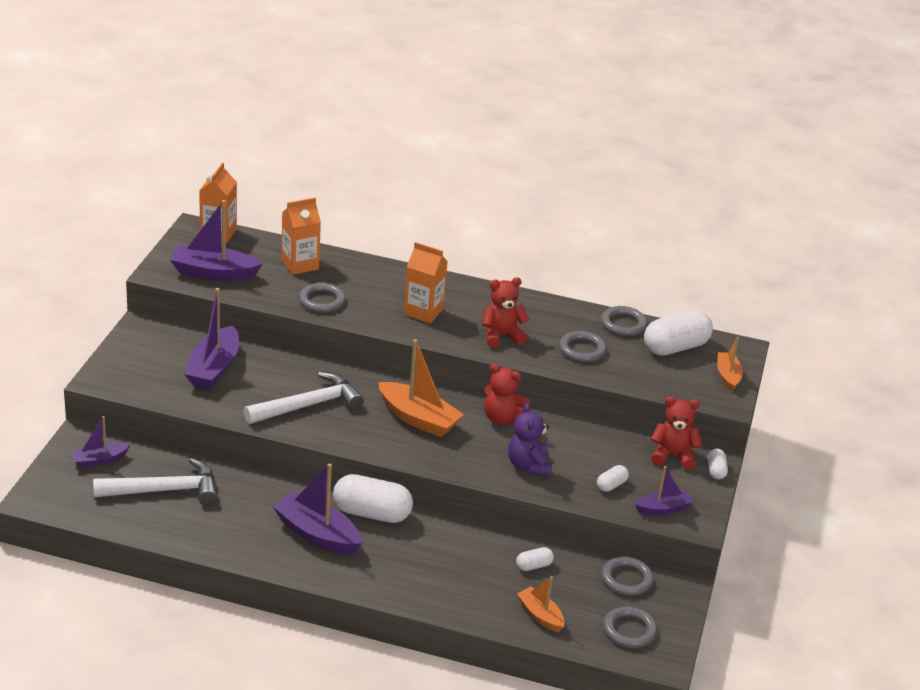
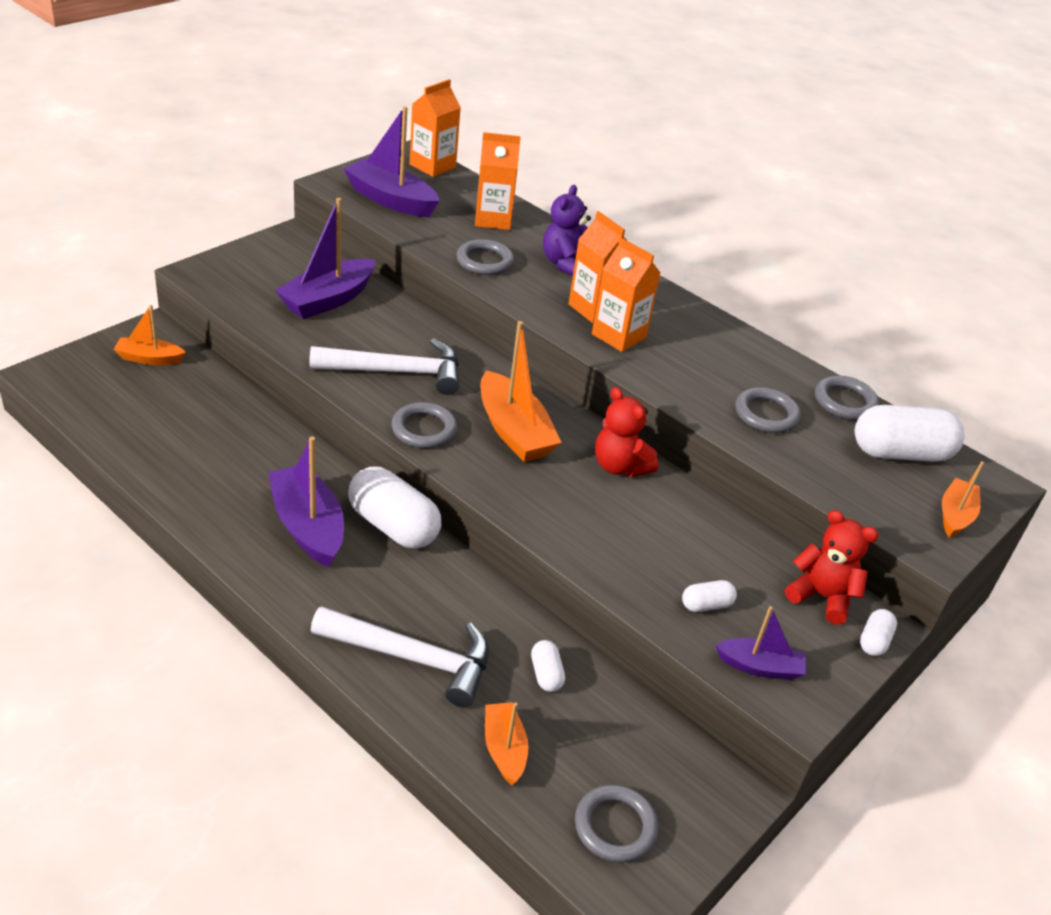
camera: 25 degrees right, 5 degrees up
purple boat [71,416,130,468] -> orange boat [113,305,186,365]
white hammer [93,458,218,505] -> white hammer moved to [311,606,489,707]
red teddy bear [482,278,529,348] -> none
purple teddy bear [508,403,552,477] -> purple teddy bear moved to [543,185,591,276]
white capsule [516,547,554,571] -> white capsule turned 75 degrees clockwise [531,640,565,692]
grey ring [601,557,653,596] -> grey ring moved to [391,402,457,448]
none -> orange carton [592,238,660,352]

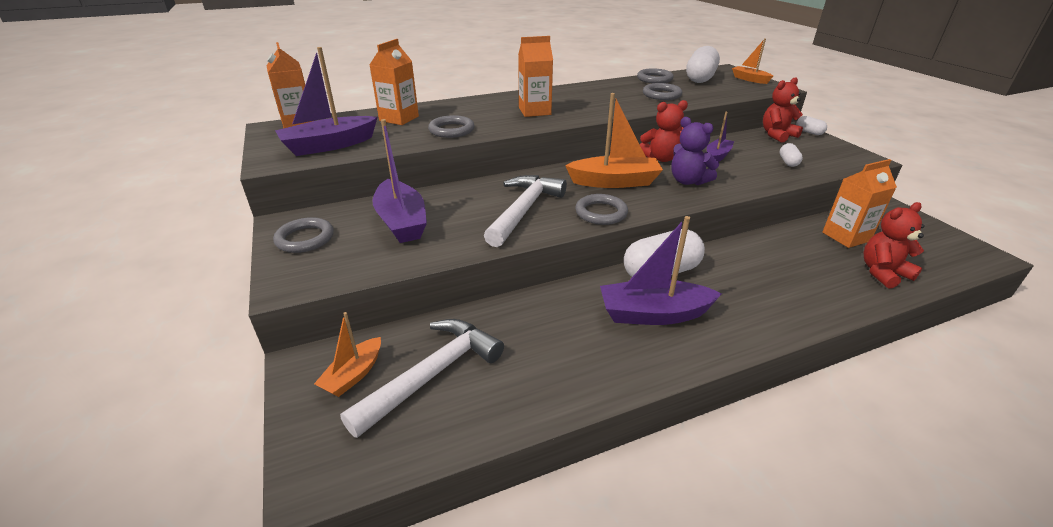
camera: 60 degrees left, 5 degrees down
white hammer [311,606,489,707] -> white hammer moved to [340,319,504,438]
orange boat [485,702,529,785] -> red teddy bear [863,202,924,289]
white capsule [531,640,565,692] -> none
purple teddy bear [543,185,591,276] -> purple teddy bear moved to [671,117,719,185]
grey ring [575,785,659,863] -> grey ring moved to [273,217,334,253]
orange carton [592,238,660,352] -> orange carton moved to [822,159,897,248]
purple boat [716,606,806,680] -> purple boat moved to [707,112,734,162]

